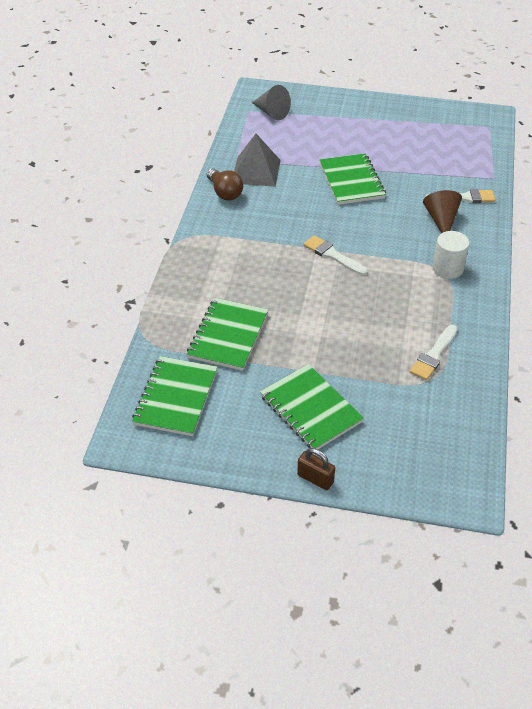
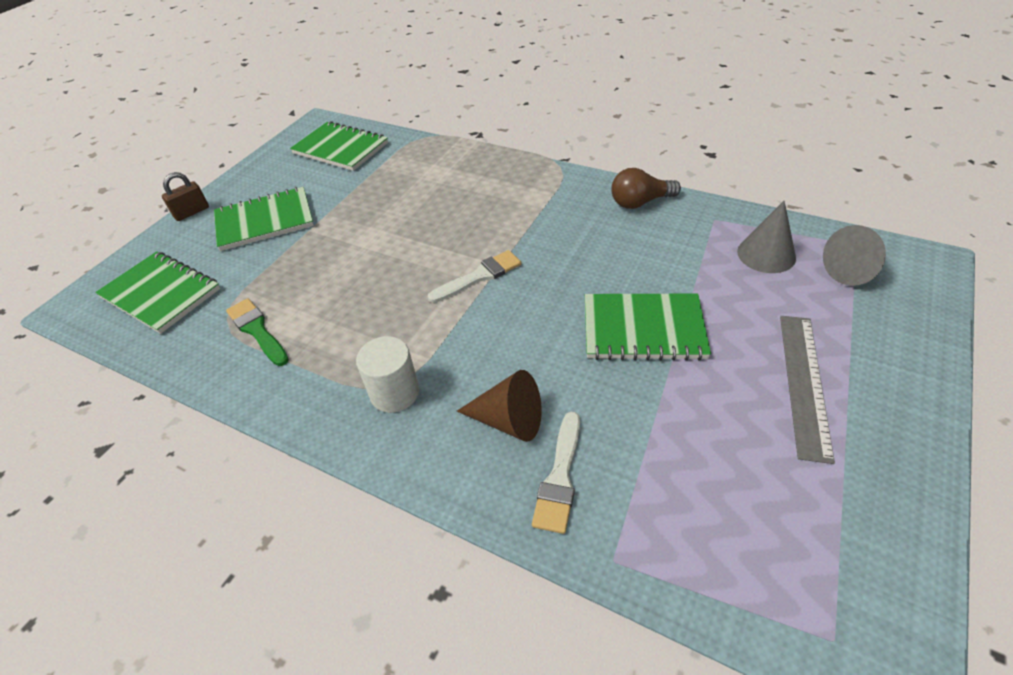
camera: 110 degrees right, 0 degrees up
green notebook [187,298,268,371] -> green notebook moved to [95,251,220,334]
grey pyramid [234,134,281,187] -> none
white brush [410,325,458,380] -> green brush [226,298,289,366]
none -> grey cone [737,201,796,273]
none -> grey ruler [780,316,835,464]

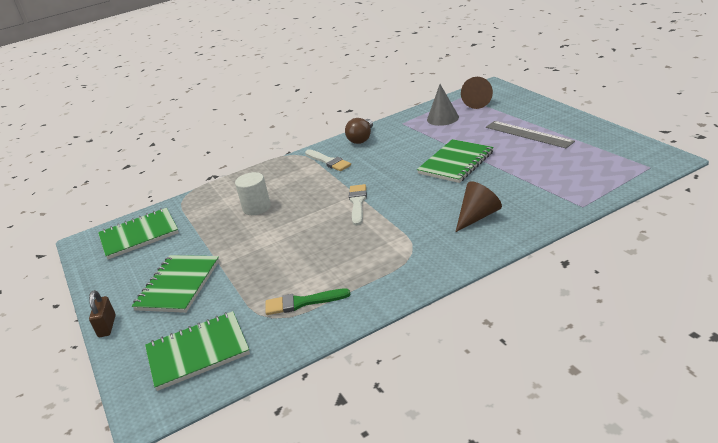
camera: 55 degrees left, 15 degrees down
white cylinder [356,336,419,413] -> white cylinder moved to [235,172,271,215]
white brush [532,412,580,534] -> white brush moved to [305,149,351,171]
grey cone [823,225,886,286] -> brown cone [461,77,493,109]

